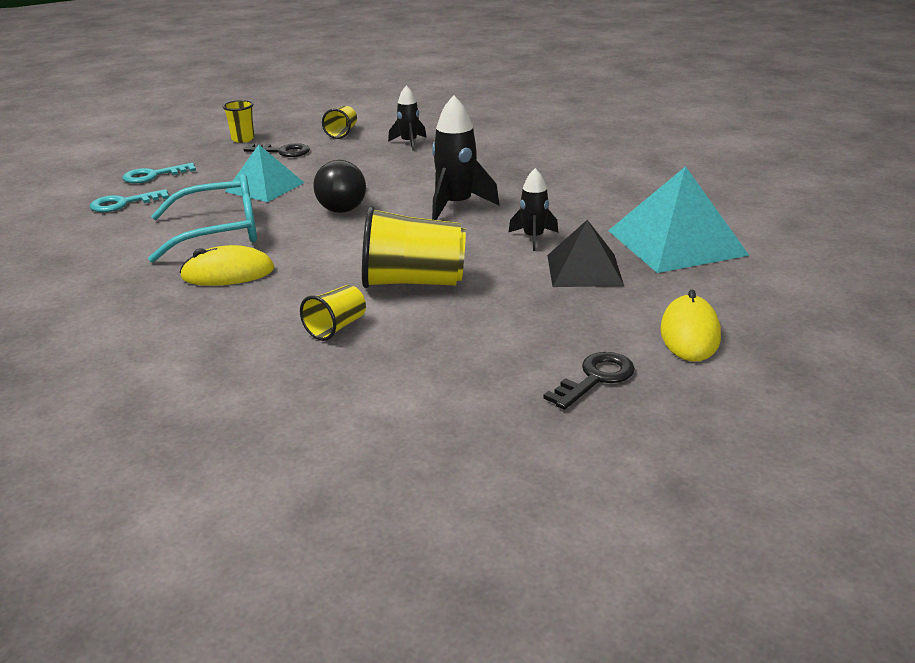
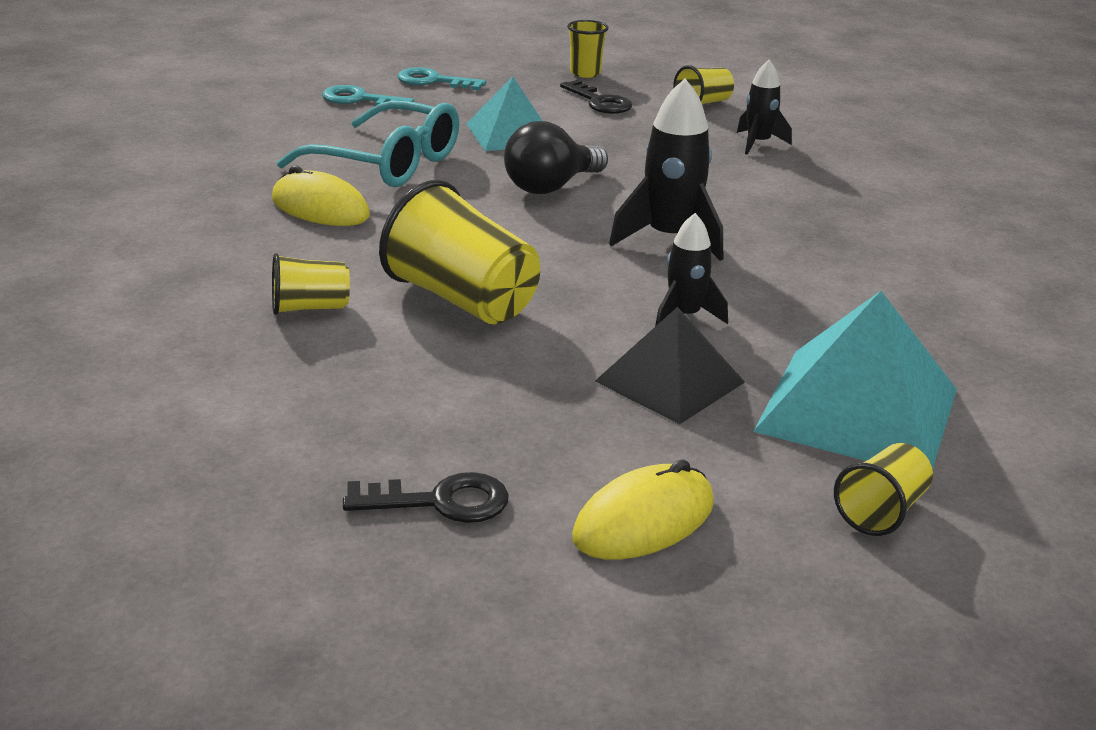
camera: 40 degrees right, 0 degrees up
none -> yellow cup [834,443,933,536]

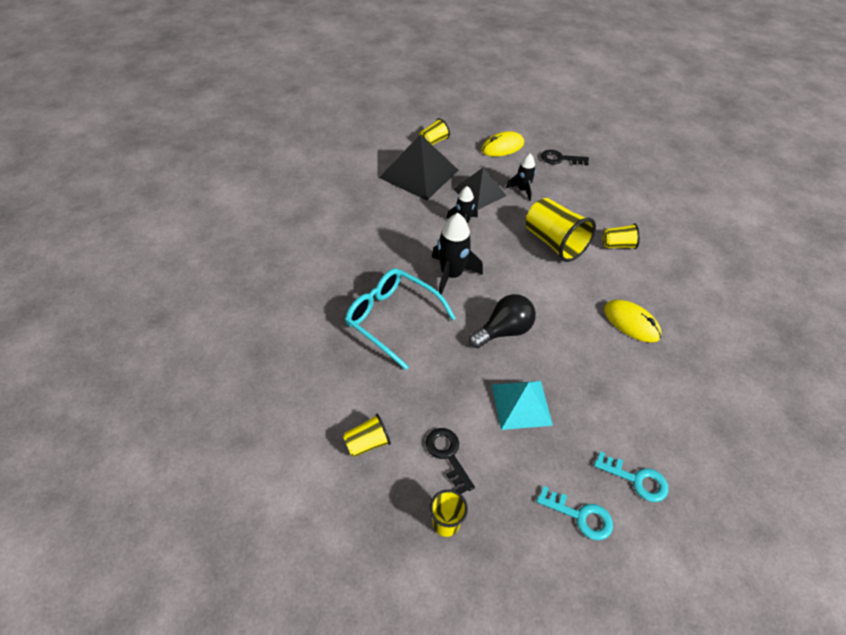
camera: 170 degrees left, 20 degrees up
turquoise glasses [277,100,459,187] -> turquoise glasses moved to [345,268,456,370]
black rocket [737,60,792,155] -> black rocket moved to [506,154,536,201]
turquoise pyramid [753,291,957,470] -> black pyramid [379,134,459,200]

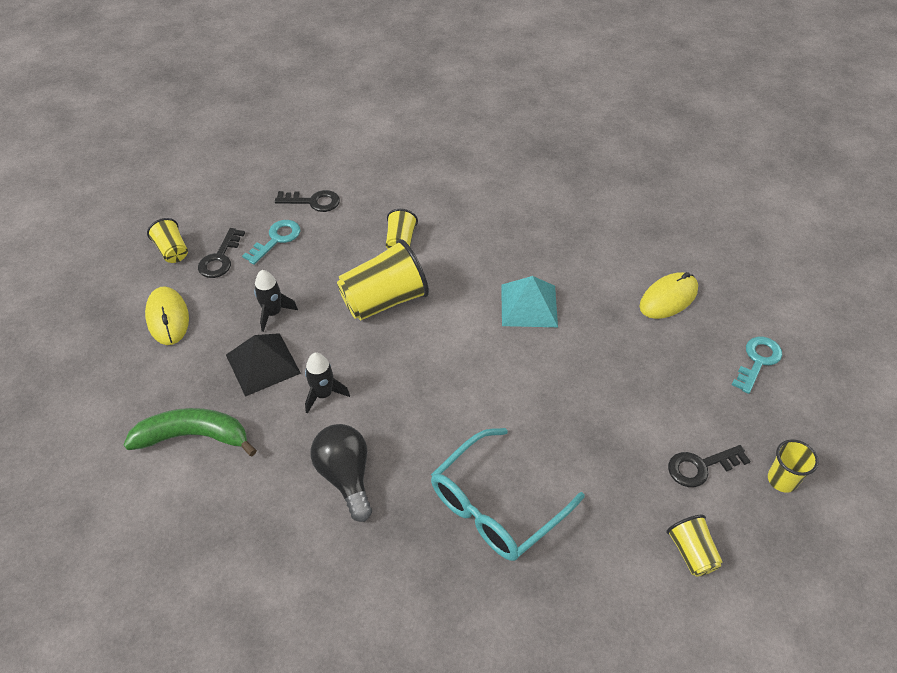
camera: 80 degrees left, 0 degrees up
black pyramid [379,134,459,200] -> green banana [124,408,257,456]
yellow cup [419,118,450,145] -> yellow cup moved to [147,218,188,263]
black rocket [432,213,483,295] -> none
black light bulb [469,294,536,348] -> black light bulb moved to [311,424,372,522]
turquoise pyramid [492,381,553,430] -> turquoise pyramid moved to [501,276,558,327]
turquoise key [594,451,668,502] -> turquoise key moved to [242,220,300,265]
yellow mouse [604,300,662,342] -> yellow mouse moved to [640,272,698,319]
none -> black key [275,190,340,212]

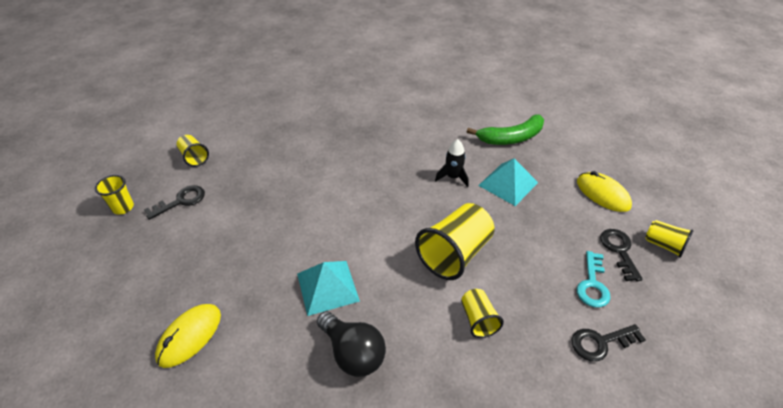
camera: 160 degrees right, 5 degrees down
black pyramid [226,333,301,397] -> turquoise pyramid [478,158,538,206]
black rocket [254,270,298,332] -> none
black light bulb [311,424,372,522] -> black light bulb moved to [317,311,386,377]
turquoise glasses [431,428,584,561] -> none
turquoise key [732,337,782,394] -> none

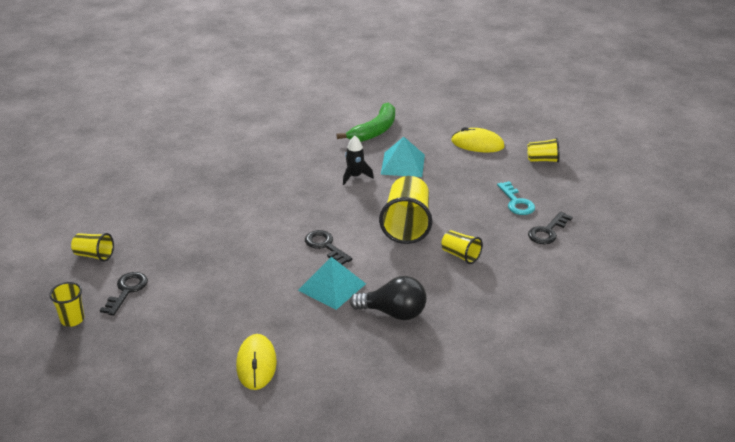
camera: 35 degrees left, 10 degrees down
black key [600,229,643,281] -> black key moved to [305,230,352,265]

